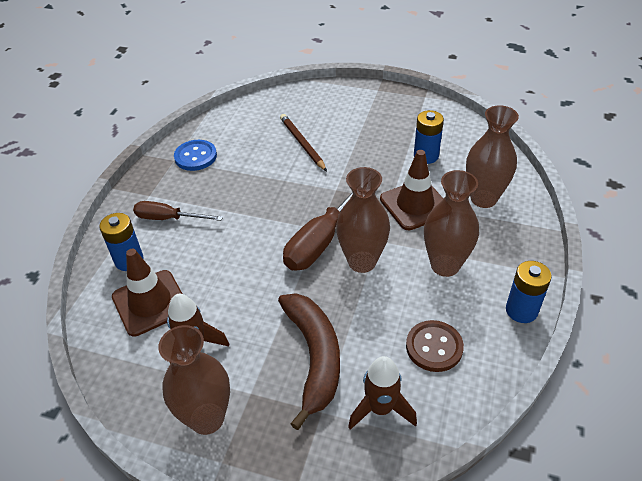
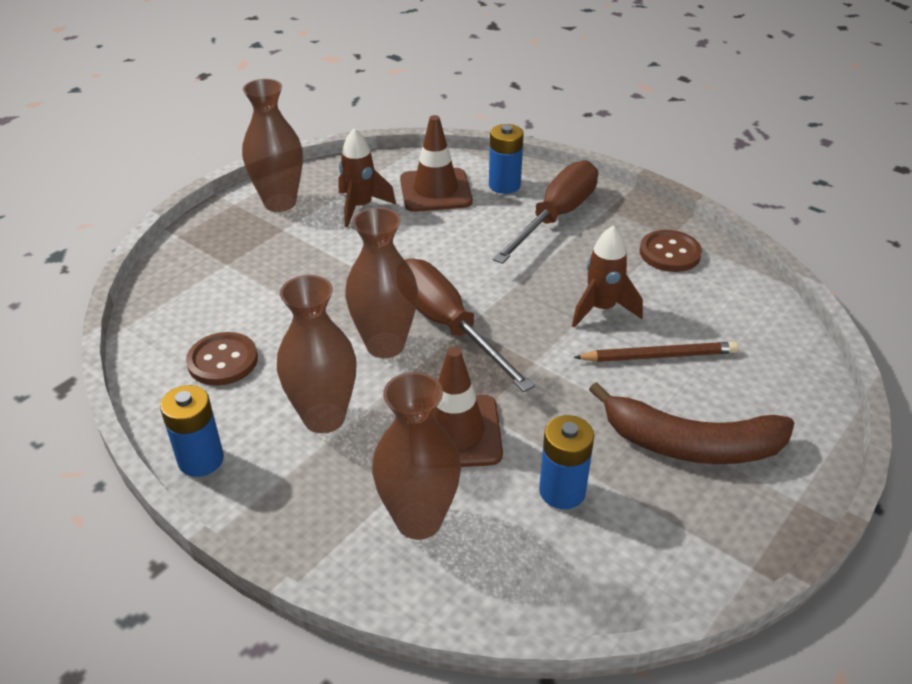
camera: 110 degrees right, 5 degrees down
brown screwdriver [133,201,223,221] -> brown screwdriver [492,160,598,264], size x1.64
blue button [174,140,217,171] -> brown button [640,230,702,272]
brown banana [278,293,340,430] -> brown banana moved to [589,382,794,464]
brown rocket [348,356,417,430] -> brown rocket moved to [572,225,643,328]

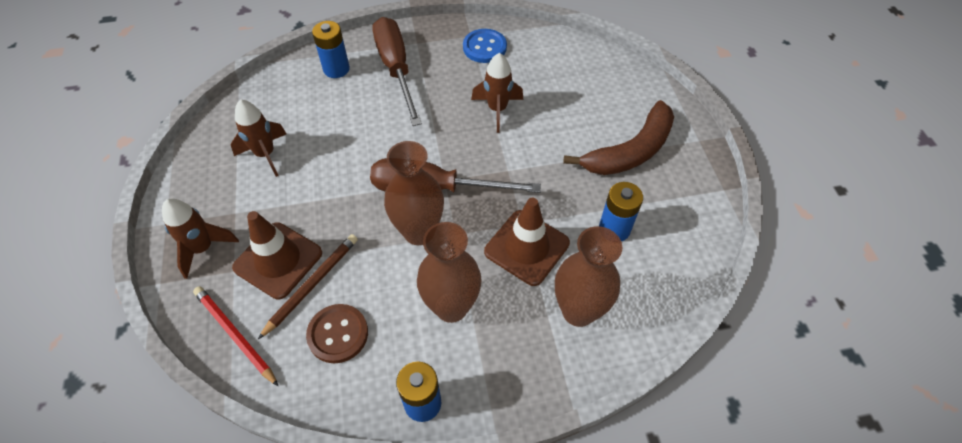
camera: 50 degrees left, 15 degrees up
brown vase [242,79,303,212] -> none
brown traffic cone [400,115,473,212] -> brown traffic cone moved to [232,211,322,299]
brown pencil [574,342,738,362] -> brown pencil moved to [258,234,358,339]
brown button [640,230,702,272] -> blue button [463,29,507,63]
none -> brown rocket [162,199,239,279]
none -> red pencil [193,286,278,386]

